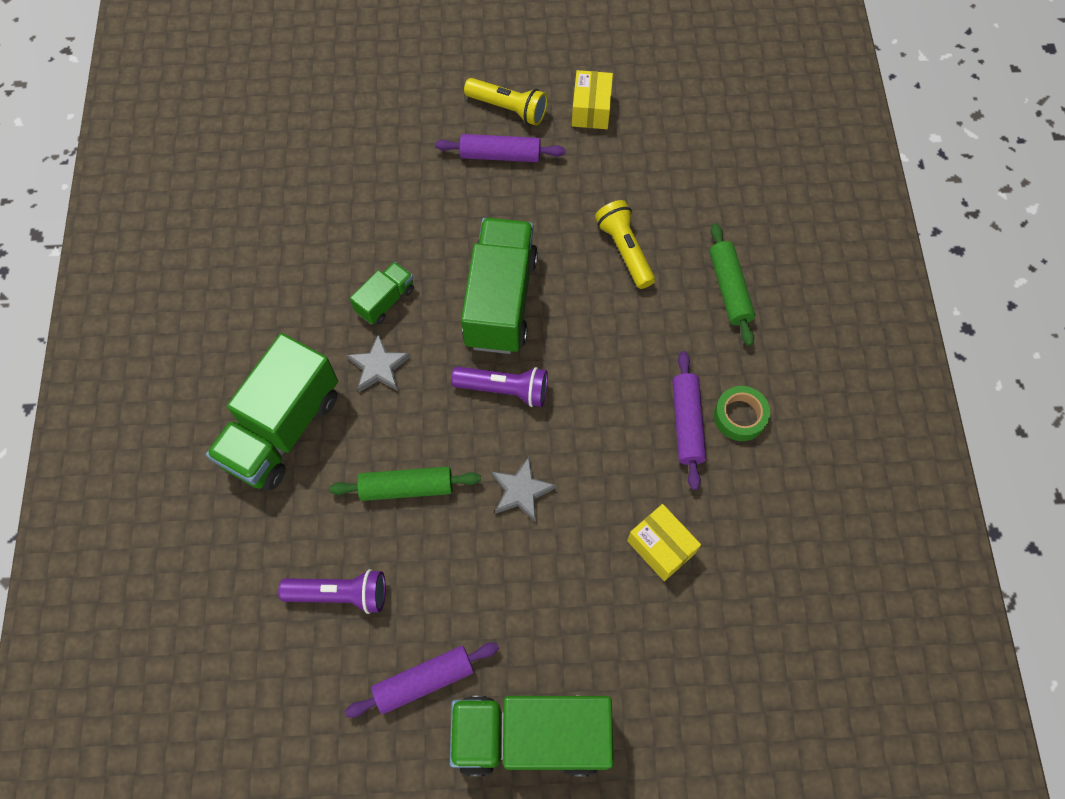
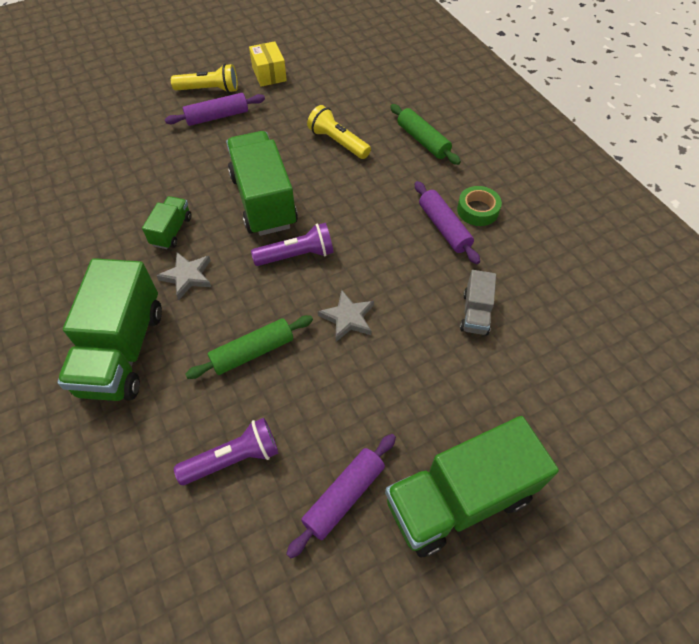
camera: 25 degrees left, 10 degrees down
yellow box [627,504,701,581] -> grey truck [460,270,496,335]

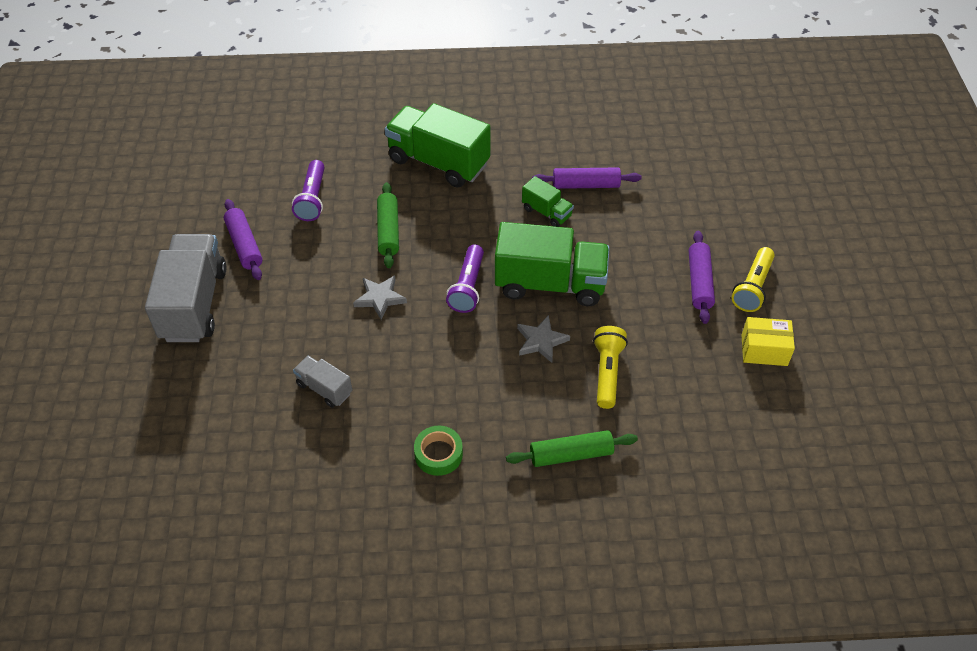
camera: 115 degrees right, 5 degrees down
grey star [156,252,211,300] -> grey star moved to [517,315,570,363]
yellow flashlight [307,105,371,159] -> yellow flashlight turned 60 degrees counterclockwise [593,326,628,409]
green truck [385,416,559,558] -> grey truck [145,234,227,342]
purple rolling pin [415,181,480,264] -> purple rolling pin moved to [532,167,642,189]

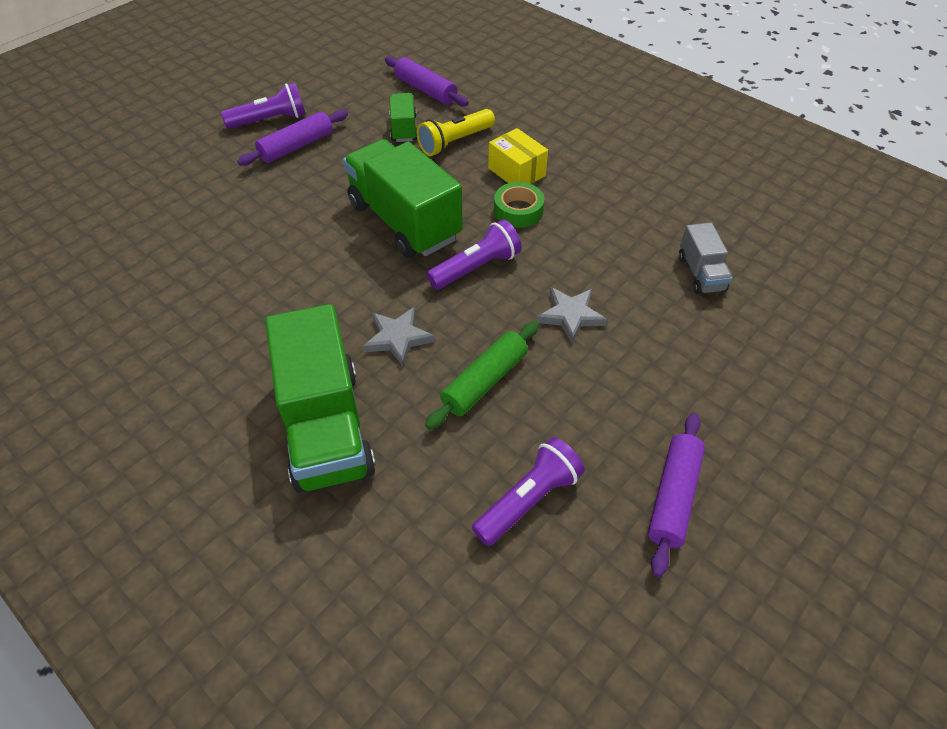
camera: 135 degrees left, 0 degrees up
grey truck [145,234,227,342] -> none
green tape [414,426,463,476] -> green tape moved to [494,182,544,228]
green rolling pin [506,430,638,467] -> none
grey star [517,315,570,363] -> grey star moved to [363,307,435,366]
green truck [522,176,574,227] -> green truck moved to [389,93,417,142]
purple rolling pin [532,167,642,189] -> purple rolling pin moved to [385,56,469,106]
yellow flashlight [732,247,775,312] -> purple flashlight [221,83,306,129]
yellow box [741,317,795,366] -> yellow box moved to [488,128,548,184]

